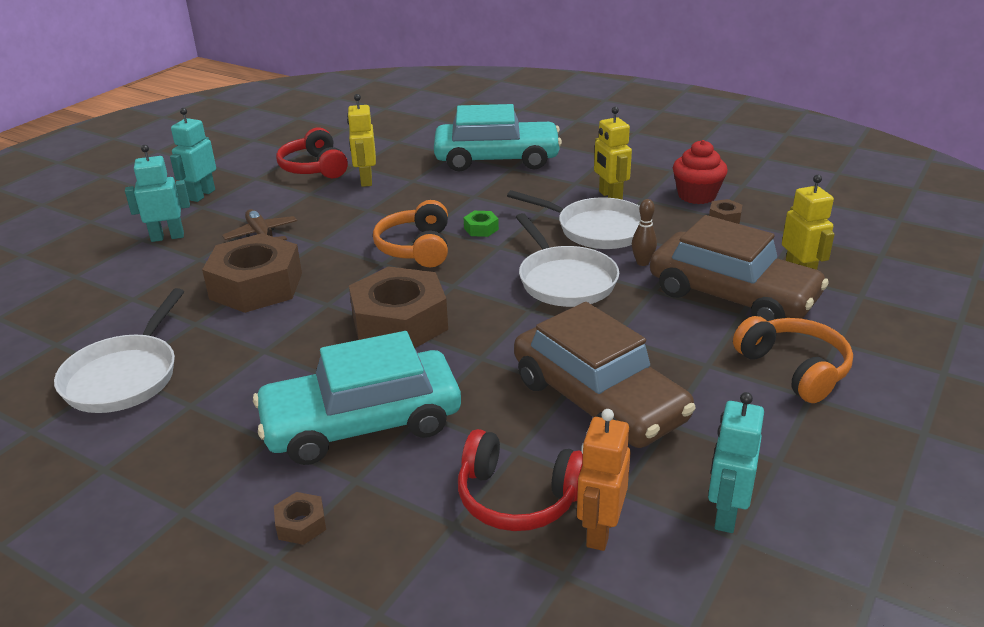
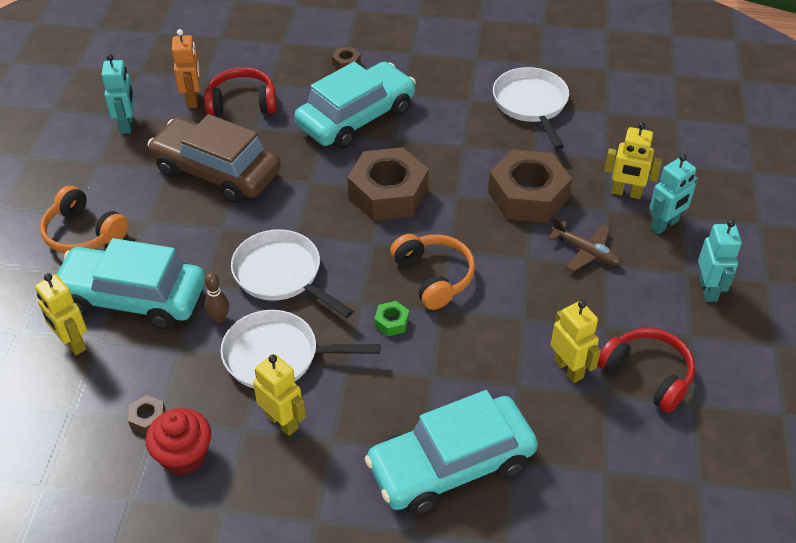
camera: 155 degrees right, 15 degrees up
brown car [650,215,829,321] -> turquoise car [56,238,205,329]
none -> yellow robot [604,122,662,199]

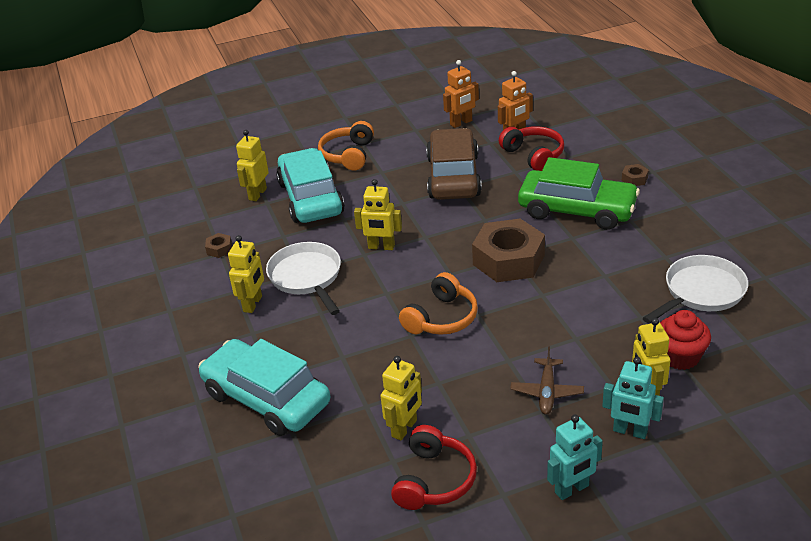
camera: 65 degrees right, 10 degrees down
turquoise robot [101,54,135,134] -> orange robot [443,60,479,128]
red cupcake [146,408,211,475] -> red cupcake moved to [660,310,711,370]
brown bowling pin [205,272,229,323] -> none
white pan [231,229,353,318] -> yellow robot [354,179,402,250]
turquoise car [294,62,416,149] -> green car [518,157,640,230]
green nut [374,301,409,336] -> none
brown nut [488,149,572,223] -> none

